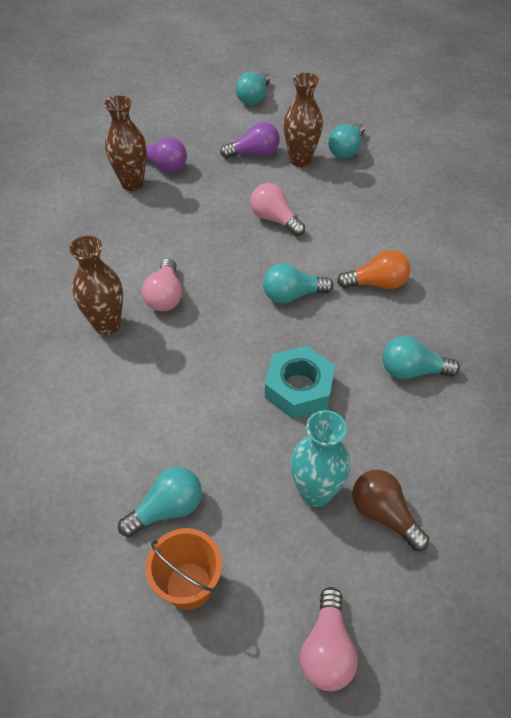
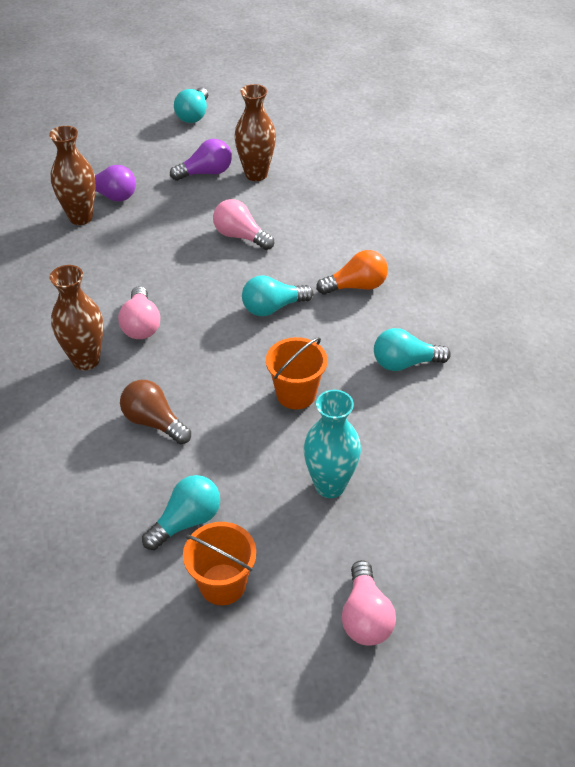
camera: 10 degrees left, 5 degrees down
turquoise nut [265,345,335,419] -> orange bucket [266,337,328,409]
turquoise light bulb [328,123,365,159] -> none
brown light bulb [352,470,429,551] -> brown light bulb moved to [120,380,191,444]

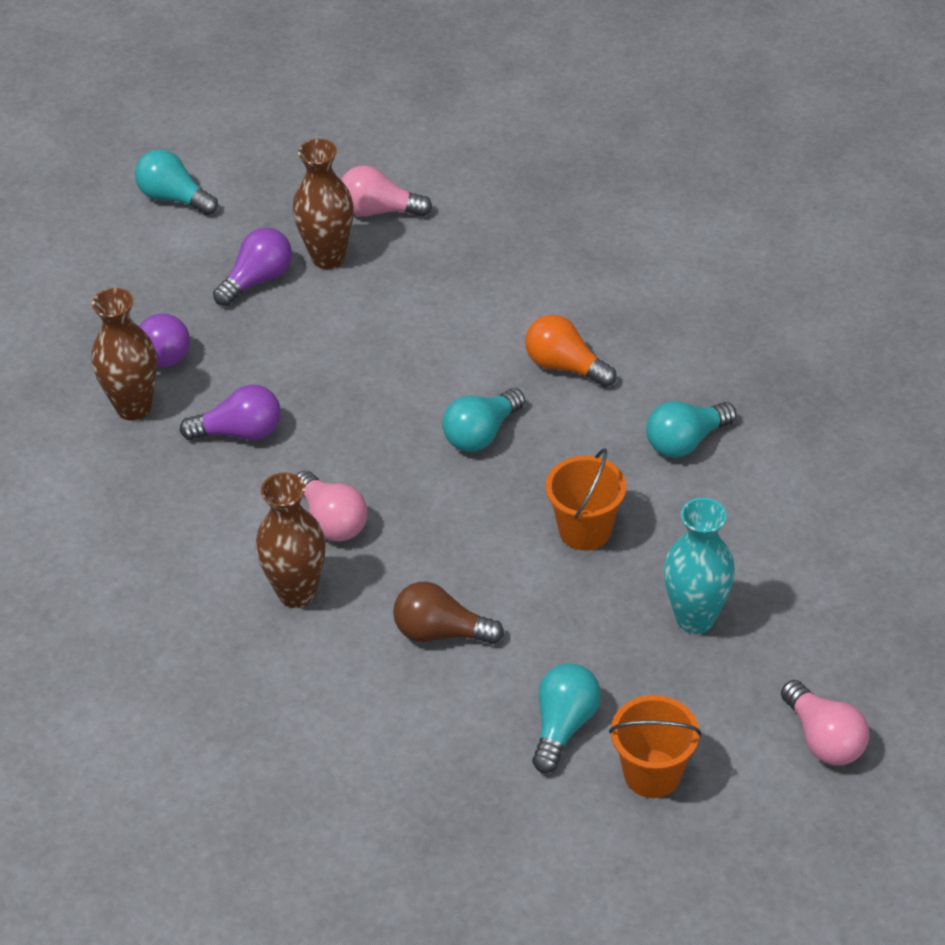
camera: 25 degrees left, 0 degrees up
turquoise light bulb [174,87,208,123] -> turquoise light bulb turned 135 degrees clockwise [135,149,218,215]
pink light bulb [213,199,274,250] -> pink light bulb moved to [341,165,433,217]
orange light bulb [316,250,388,295] -> orange light bulb turned 105 degrees counterclockwise [525,315,617,387]
none -> purple light bulb [180,384,281,440]

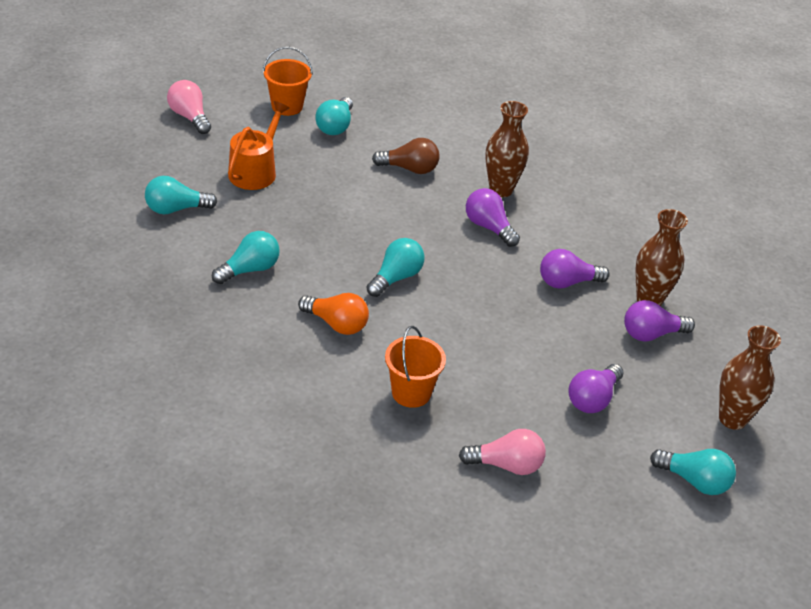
camera: 170 degrees right, 5 degrees down
brown vase [293,139,354,269] -> brown vase moved to [719,325,781,430]
pink light bulb [297,470,368,541] -> purple light bulb [466,188,520,247]
orange bucket [546,448,626,551] -> orange bucket moved to [385,326,446,408]
turquoise vase [664,498,735,634] -> orange watering can [228,101,290,190]
none -> turquoise light bulb [145,176,217,214]

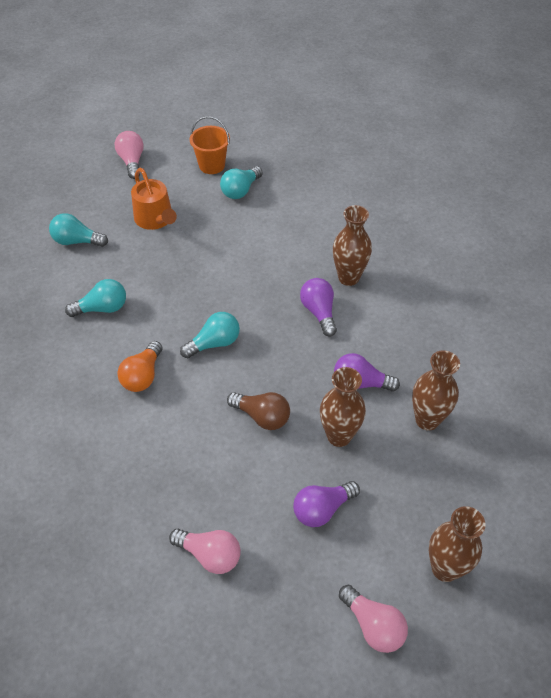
camera: 25 degrees right, 10 degrees up
orange watering can [228,101,290,190] -> orange watering can turned 105 degrees clockwise [131,168,177,230]
orange light bulb [298,293,369,335] -> orange light bulb turned 60 degrees clockwise [117,341,163,392]
brown light bulb [372,138,439,174] -> brown light bulb moved to [227,392,290,430]
orange bucket [385,326,446,408] -> none
purple light bulb [624,300,695,341] -> none
turquoise light bulb [650,449,736,495] -> pink light bulb [339,585,408,653]
none -> brown vase [320,367,366,447]

